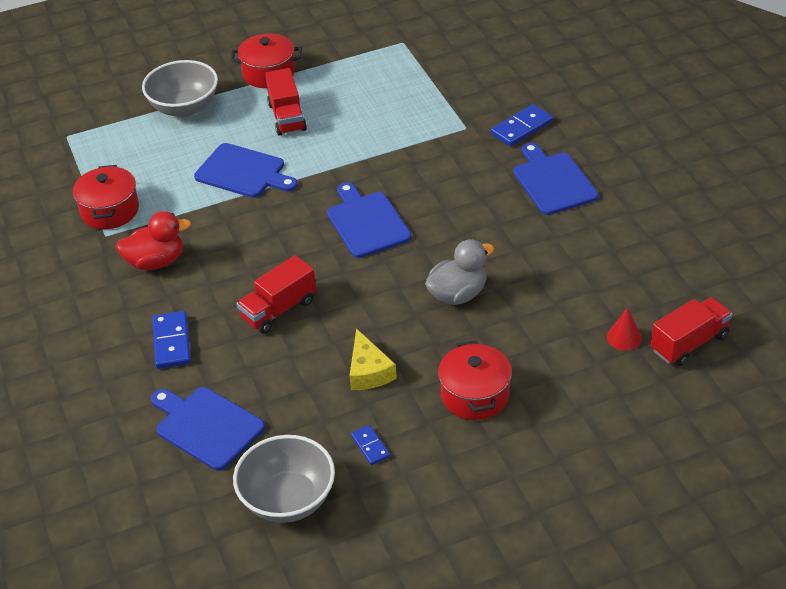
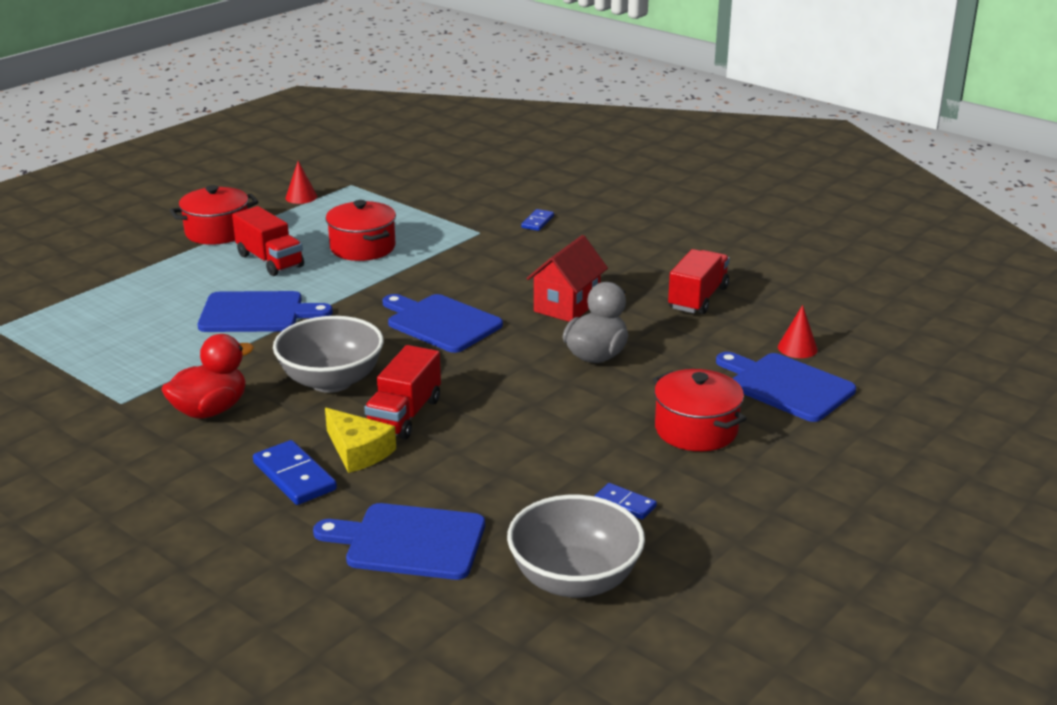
camera: 30 degrees left, 15 degrees down
red pot [73,165,139,229] -> red pot moved to [326,200,396,261]
grey bowl [142,60,218,117] -> grey bowl moved to [273,316,384,393]
yellow cheese [349,328,397,390] -> yellow cheese moved to [325,408,396,473]
blue domino [491,104,553,147] -> blue domino [521,209,554,231], size x0.60
blue cutting board [513,143,599,215] -> blue cutting board moved to [716,352,856,422]
red truck [651,297,732,366] -> red truck moved to [668,249,729,314]
none -> red cone [285,161,317,204]
none -> red house [526,235,608,322]

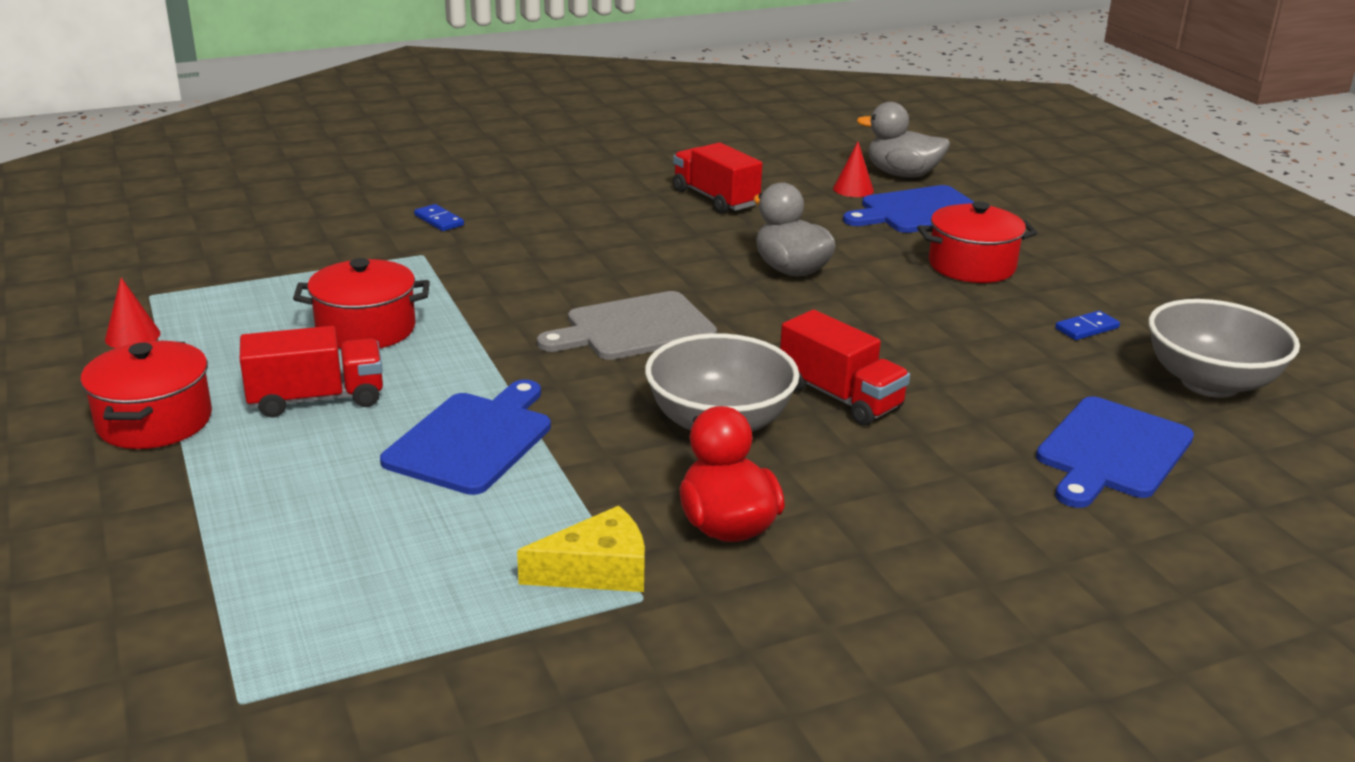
camera: 65 degrees left, 0 degrees up
blue domino [253,440,337,505] -> none
yellow cheese [325,408,396,473] -> yellow cheese moved to [517,506,645,592]
blue cutting board [382,294,503,353] -> grey cutting board [537,291,717,360]
red house [526,235,608,322] -> none
none -> grey duck [857,102,950,177]

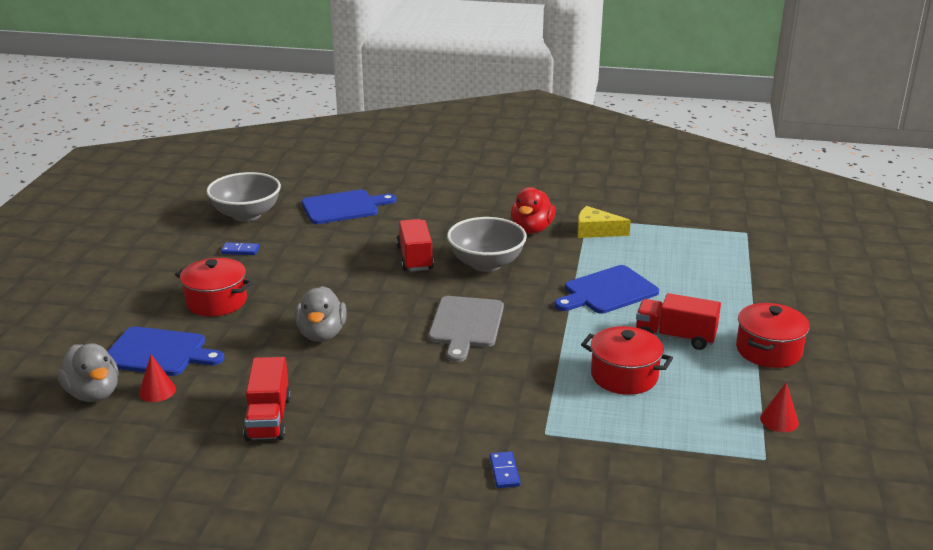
camera: 145 degrees left, 0 degrees up
grey cutting board [537,291,717,360] -> grey cutting board turned 90 degrees clockwise [429,296,504,362]

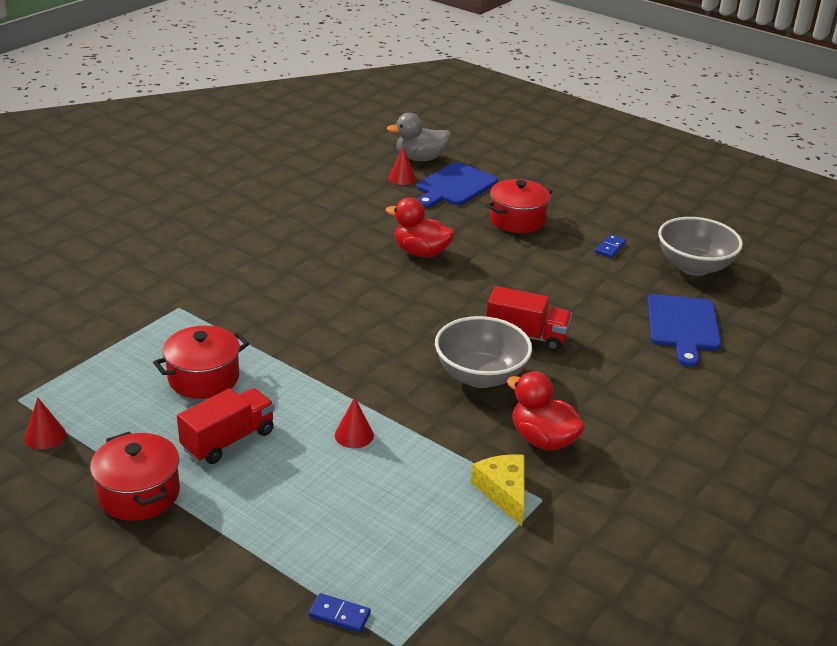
camera: 115 degrees right, 5 degrees up
red truck [244,357,291,441] -> none
grey duck [295,286,347,342] -> red duck [386,197,455,258]
grey cutting board [429,296,504,362] -> none
blue domino [490,452,520,488] -> blue domino moved to [308,593,371,632]
blue cutting board [555,265,659,314] -> red cone [335,397,374,448]
yellow cheese [577,206,631,238] -> yellow cheese turned 60 degrees counterclockwise [471,454,525,526]

